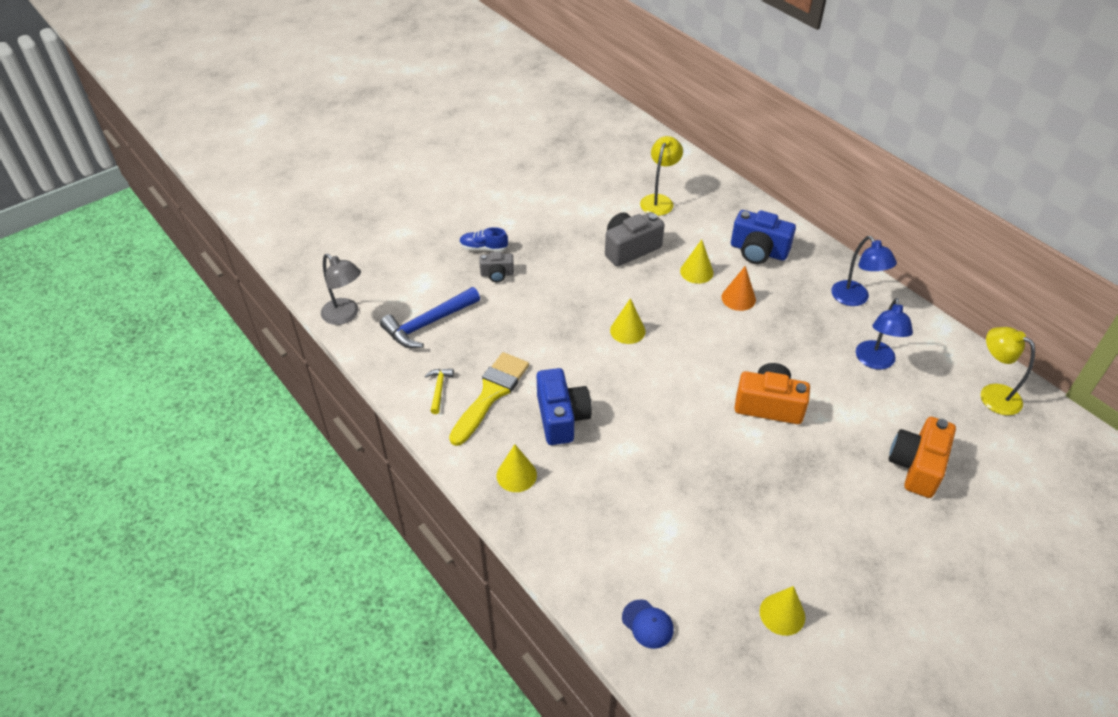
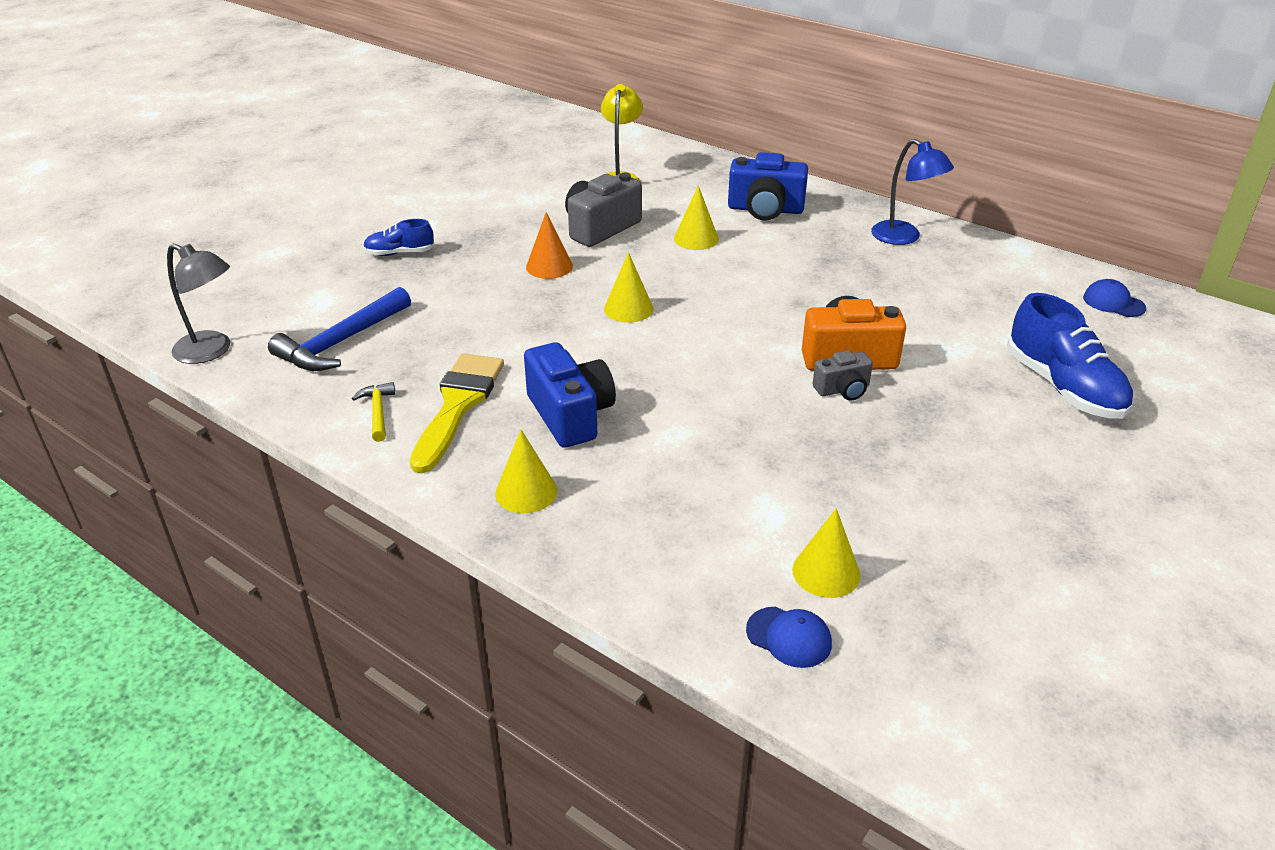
camera: 15 degrees left, 10 degrees down
grey camera [479,252,514,282] -> grey camera moved to [813,350,873,401]
orange cone [721,266,756,311] -> orange cone moved to [526,212,573,279]
yellow cone [760,586,805,636] -> yellow cone moved to [792,508,860,598]
blue lamp [856,298,913,370] -> none
orange camera [889,417,956,498] -> blue shoe [1007,293,1134,419]
yellow lamp [981,327,1035,415] -> blue cap [1083,279,1146,317]

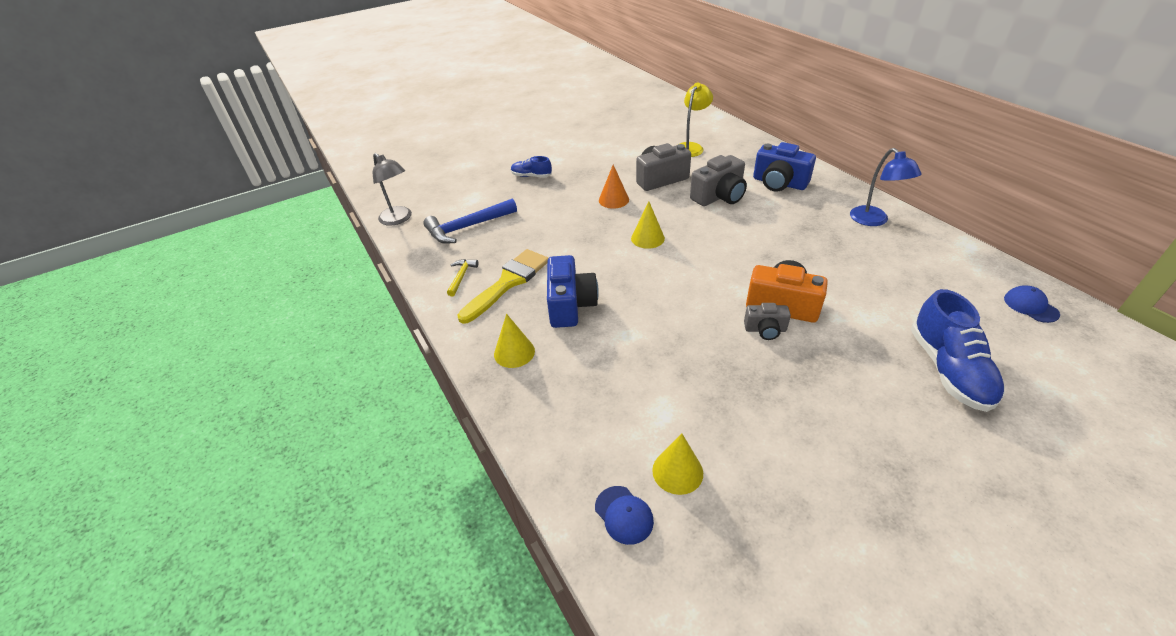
camera: 25 degrees right, 5 degrees up
yellow cone [674,185,719,250] -> grey camera [690,155,747,206]

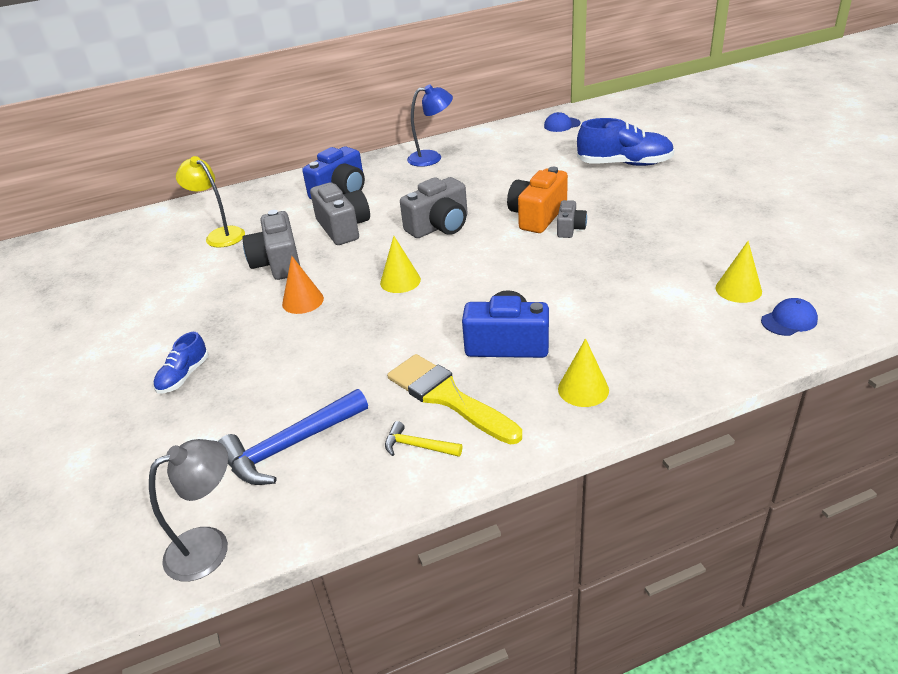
camera: 80 degrees left, 5 degrees down
blue hammer [423,199,517,244] -> blue hammer turned 75 degrees clockwise [218,389,368,485]
none -> grey camera [400,177,467,238]

